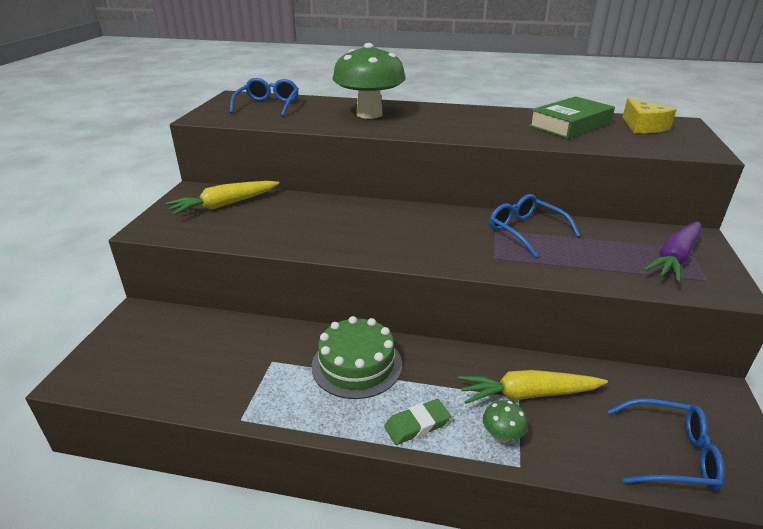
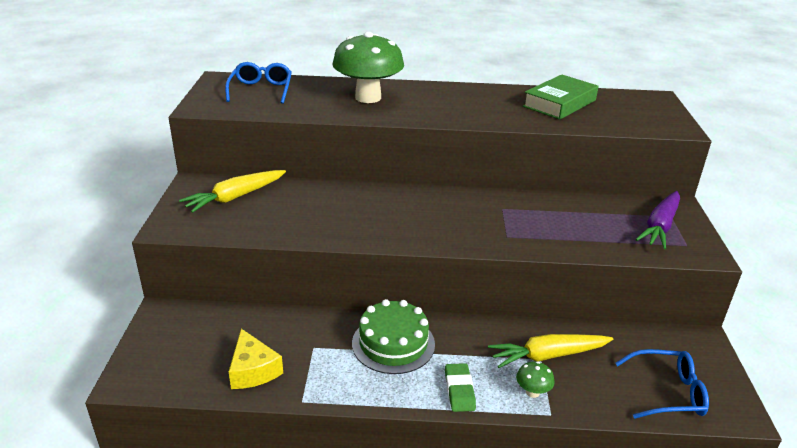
camera: 10 degrees left, 0 degrees up
green eraser [384,399,451,445] -> green eraser turned 60 degrees counterclockwise [445,363,476,412]
blue glasses [490,194,580,258] -> none
yellow cheese [623,98,677,133] -> yellow cheese moved to [229,329,283,389]

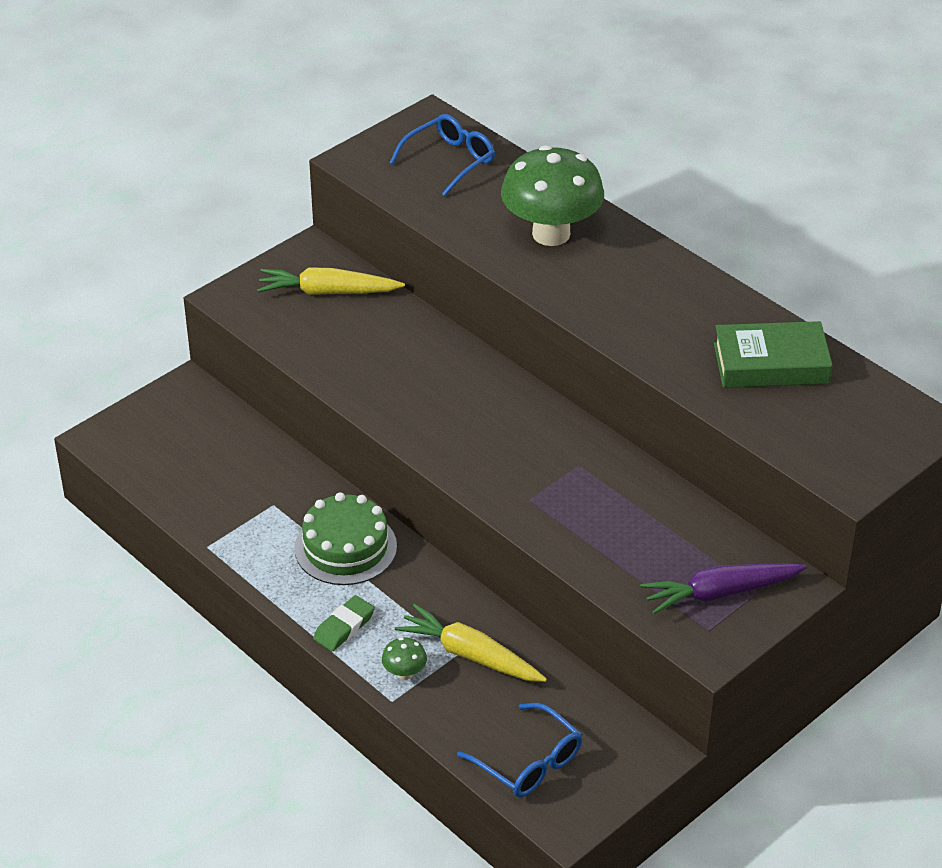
camera: 45 degrees right, 10 degrees up
yellow cheese [229,329,283,389] -> none

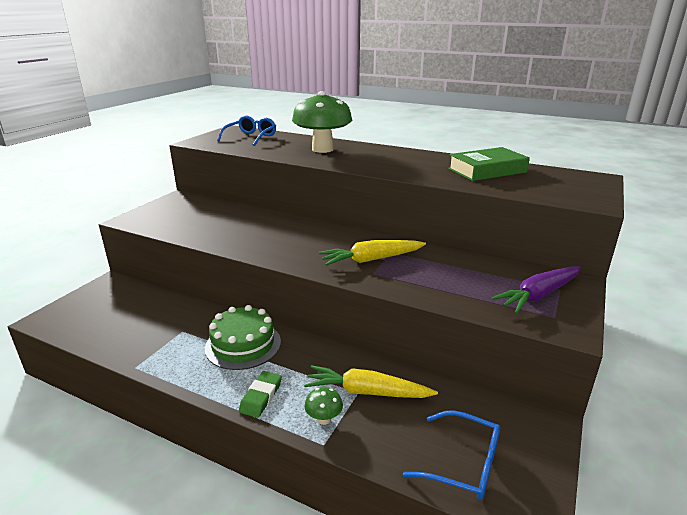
camera: 20 degrees left, 15 degrees down
yellow carrot [257,267,405,295] -> yellow carrot moved to [319,240,426,266]

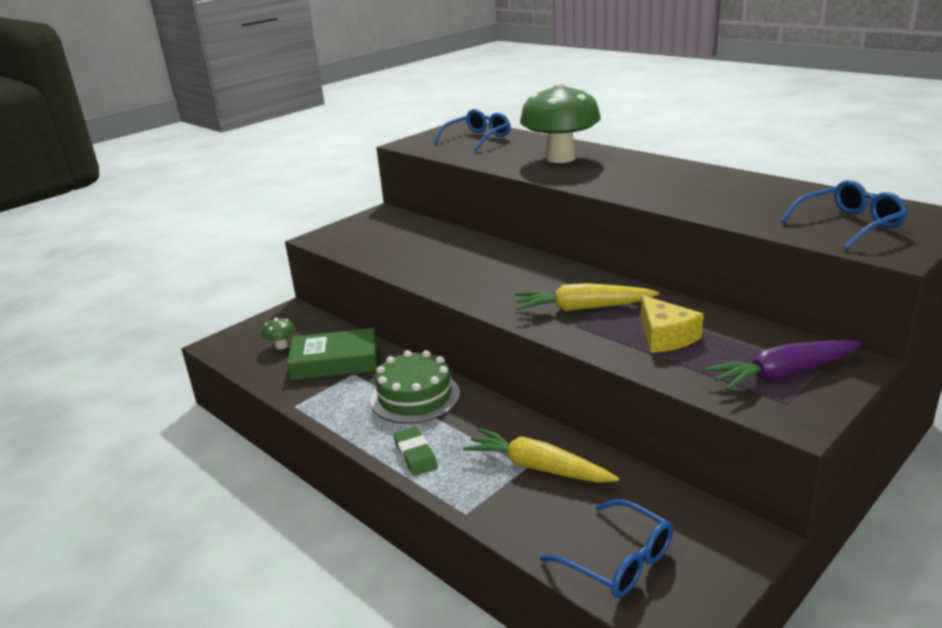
camera: 20 degrees right, 0 degrees up
green eraser [239,371,282,418] -> green eraser turned 60 degrees counterclockwise [393,427,438,476]
green mushroom [305,387,343,425] -> green mushroom moved to [262,318,295,350]
green book [448,147,530,181] -> green book moved to [287,328,377,380]
none -> yellow cheese [641,295,704,353]
none -> blue glasses [781,180,908,249]

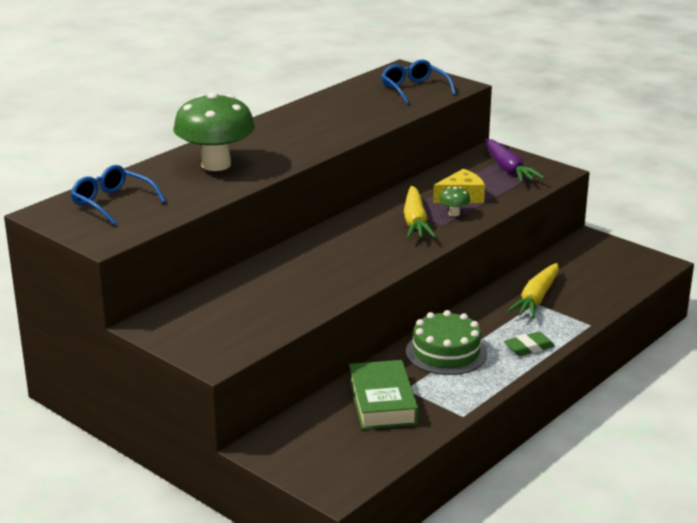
camera: 95 degrees left, 0 degrees up
green mushroom [262,318,295,350] -> green mushroom moved to [439,187,470,216]
blue glasses [540,499,673,598] -> none

